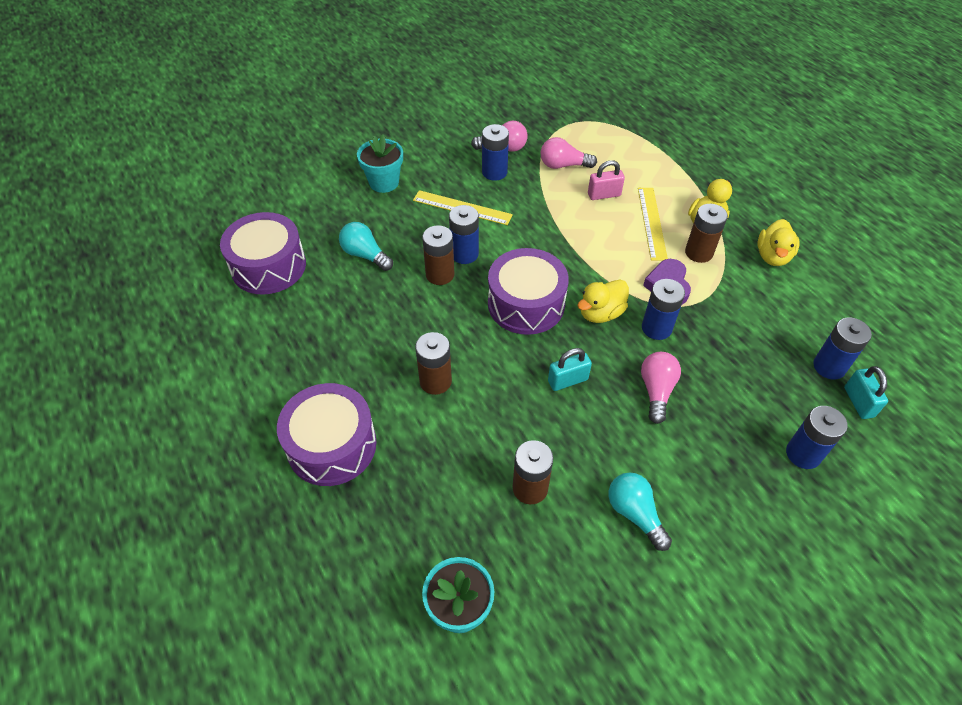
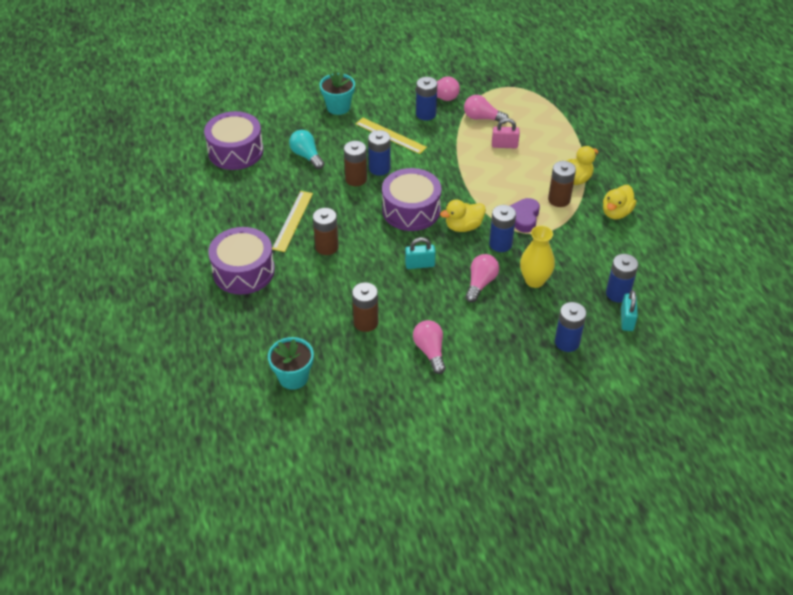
camera: 15 degrees right, 5 degrees down
turquoise light bulb [609,472,672,551] -> pink light bulb [413,320,446,374]
yellow ruler [638,188,668,261] -> yellow ruler moved to [272,191,313,252]
none -> yellow vase [520,226,555,288]

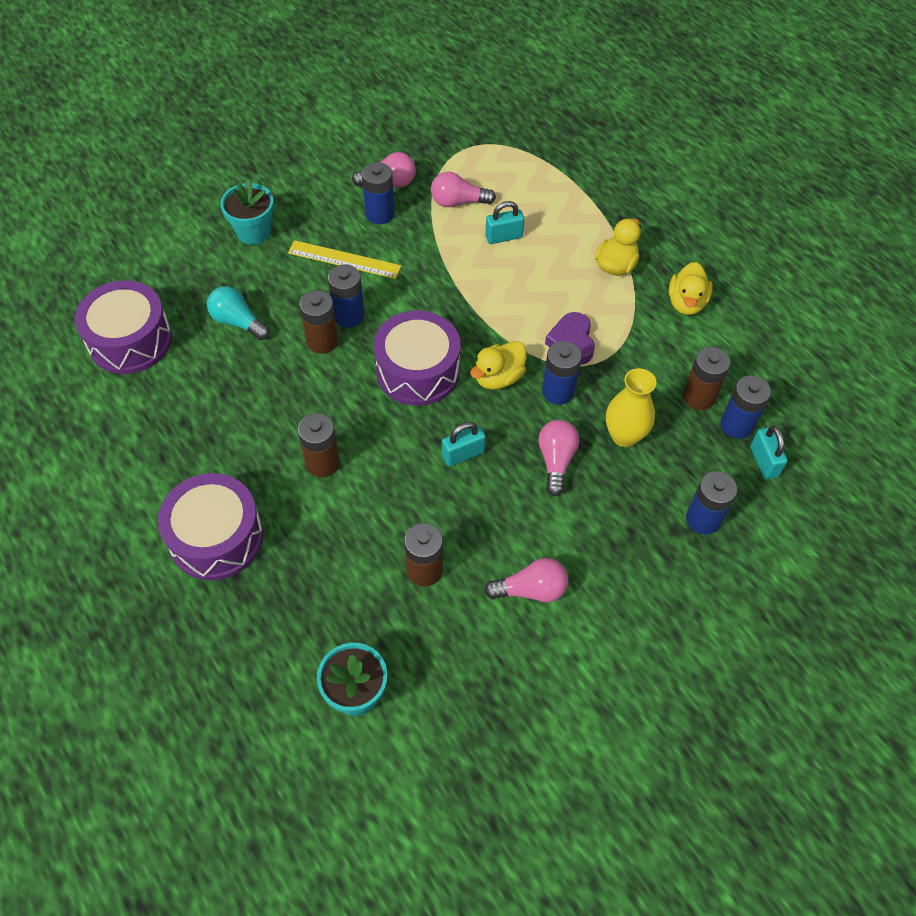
camera: 20 degrees left, 10 degrees up
yellow ruler [272,191,313,252] -> none
pink light bulb [413,320,446,374] -> pink light bulb turned 120 degrees clockwise [484,558,568,602]
pink padlock [492,118,520,148] -> turquoise padlock [485,201,524,244]
brown battery [548,161,576,207] -> brown battery moved to [683,347,730,410]

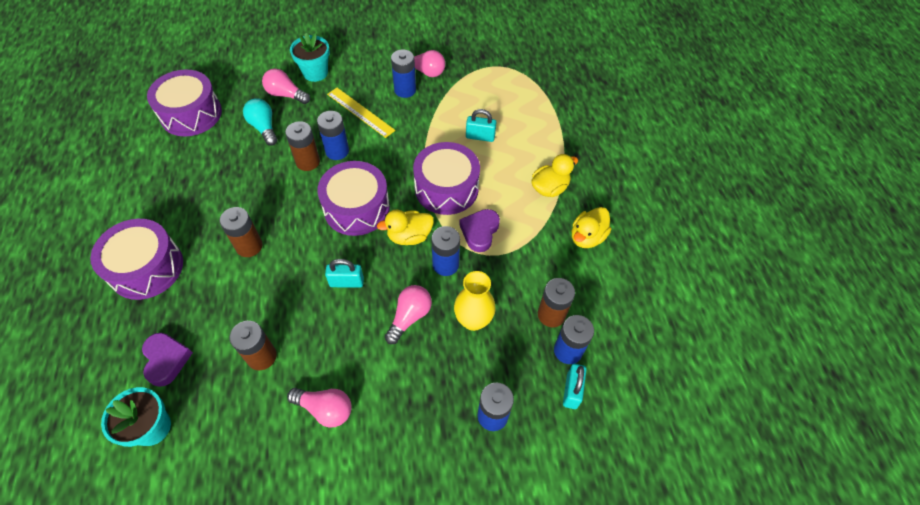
camera: 25 degrees right, 0 degrees up
pink light bulb [431,172,496,207] -> pink light bulb moved to [262,69,310,104]
none -> purple heart [142,333,193,387]
none -> purple drum [413,142,480,215]

